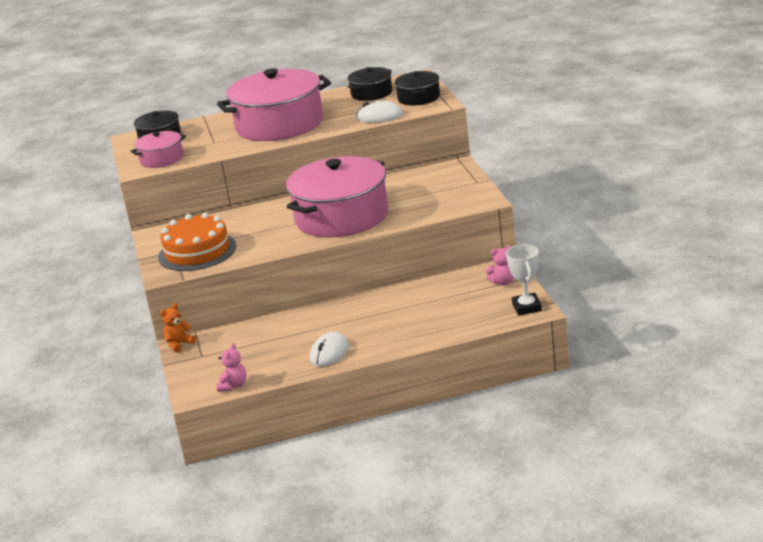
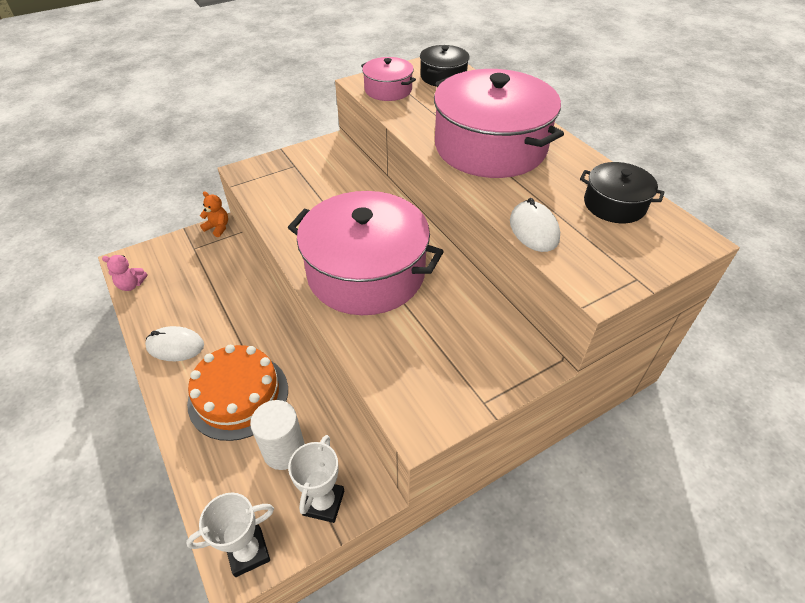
camera: 70 degrees right, 20 degrees up
orange cake [158,213,236,271] -> orange cake moved to [187,345,288,441]
black pot [395,71,440,105] -> none
pink teddy bear [486,246,514,285] -> white trophy [288,435,344,523]
none -> white cylinder [250,400,305,470]

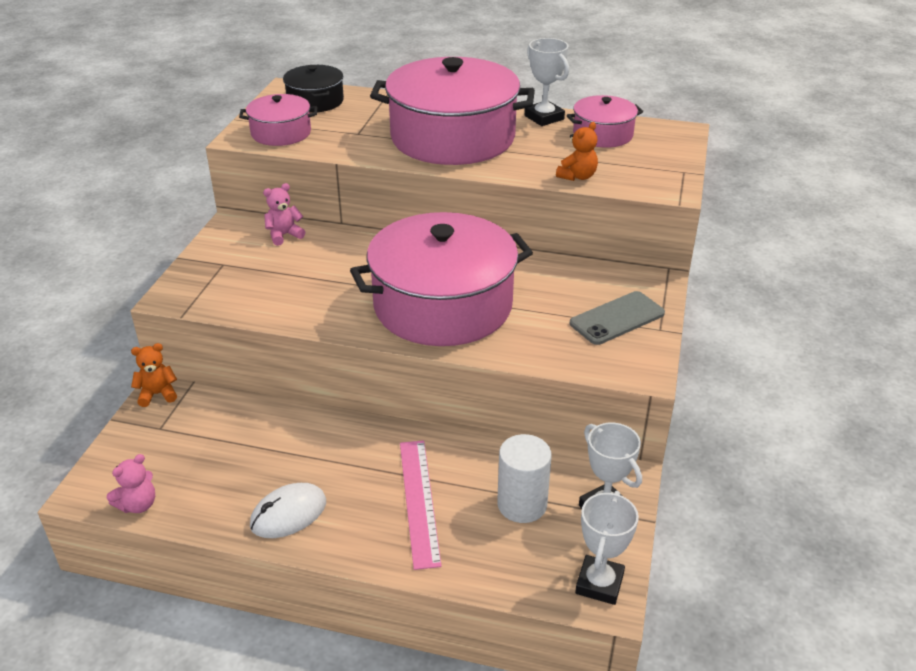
camera: 45 degrees left, 10 degrees down
orange cake [187,345,288,441] -> pink ruler [400,440,442,570]
white mouse [510,198,560,252] -> orange teddy bear [556,122,598,181]
black pot [580,162,665,223] -> pink pot [567,95,644,148]
none -> pink teddy bear [263,183,305,246]
none -> white trophy [525,38,569,126]
none -> grey phone [570,291,665,345]

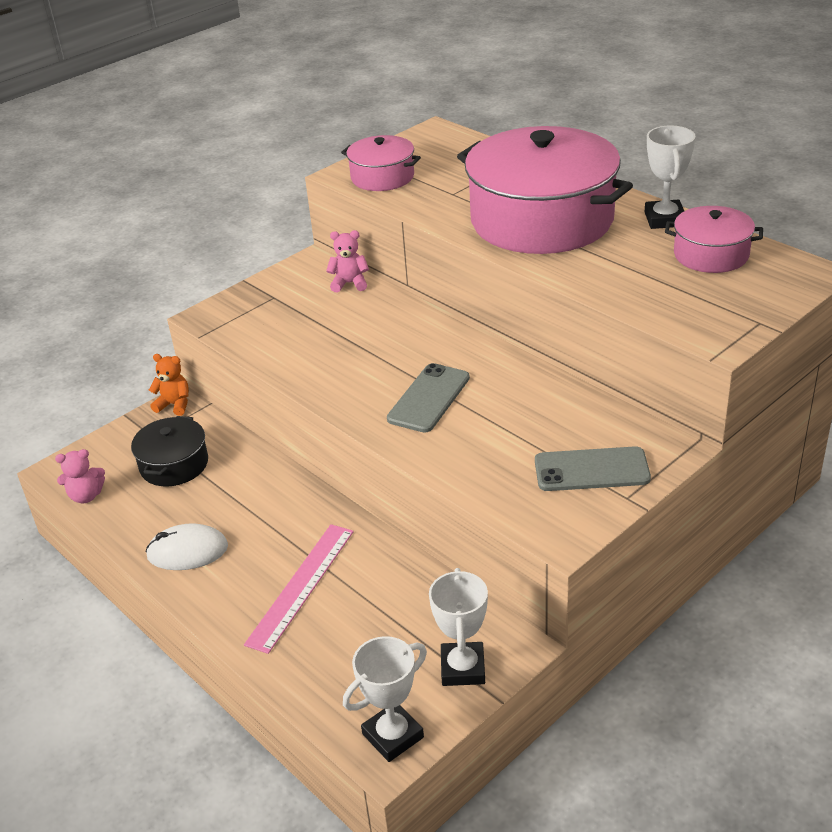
camera: 35 degrees right, 0 degrees up
black pot [283,65,344,113] -> black pot moved to [131,416,208,486]
pink pot [350,212,533,346] -> grey phone [387,363,470,433]
white cylinder [497,434,552,523] -> none
orange teddy bear [556,122,598,181] -> none

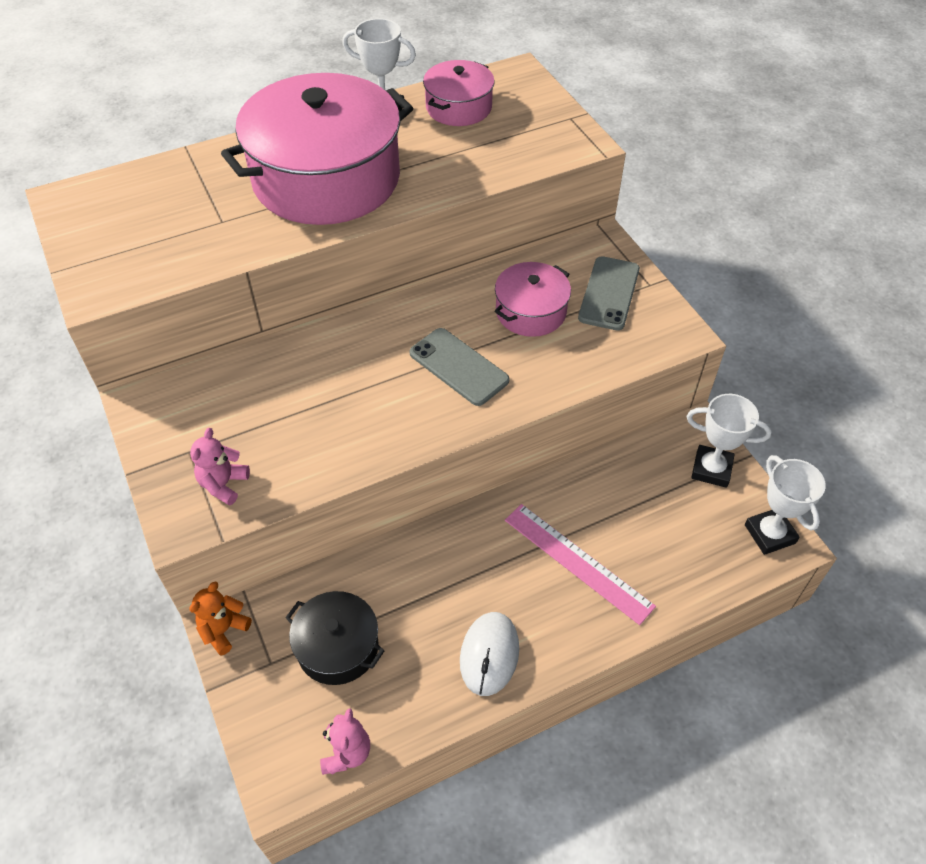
camera: 75 degrees left, 15 degrees up
pink teddy bear [326,230,369,293] -> pink teddy bear moved to [190,428,250,506]
pink pot [341,135,421,191] -> pink pot moved to [494,262,571,337]

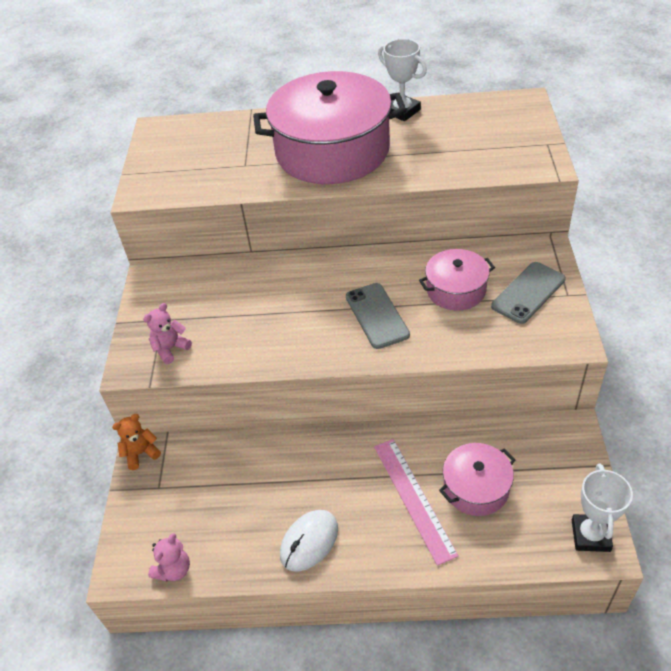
camera: 30 degrees right, 5 degrees down
black pot [285,591,384,685] -> none
pink pot [423,60,495,126] -> pink pot moved to [439,443,515,516]
white trophy [686,394,772,488] -> none

